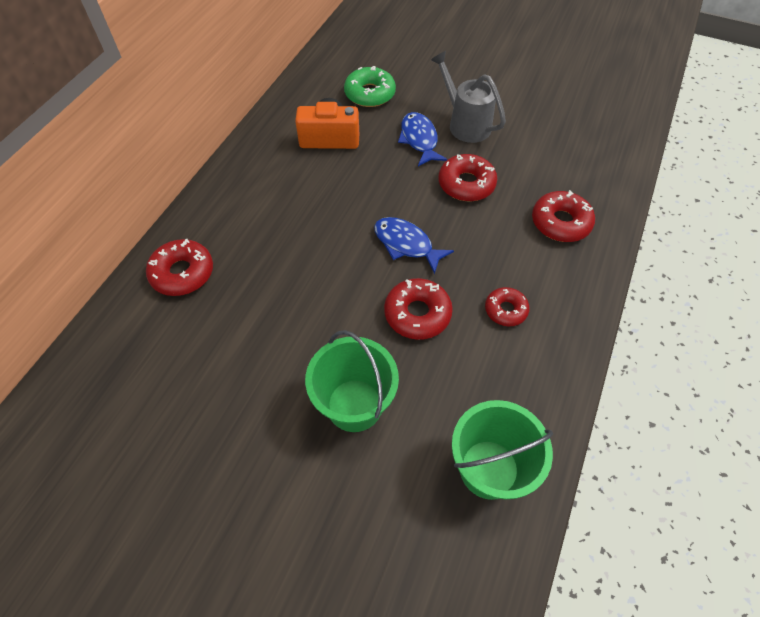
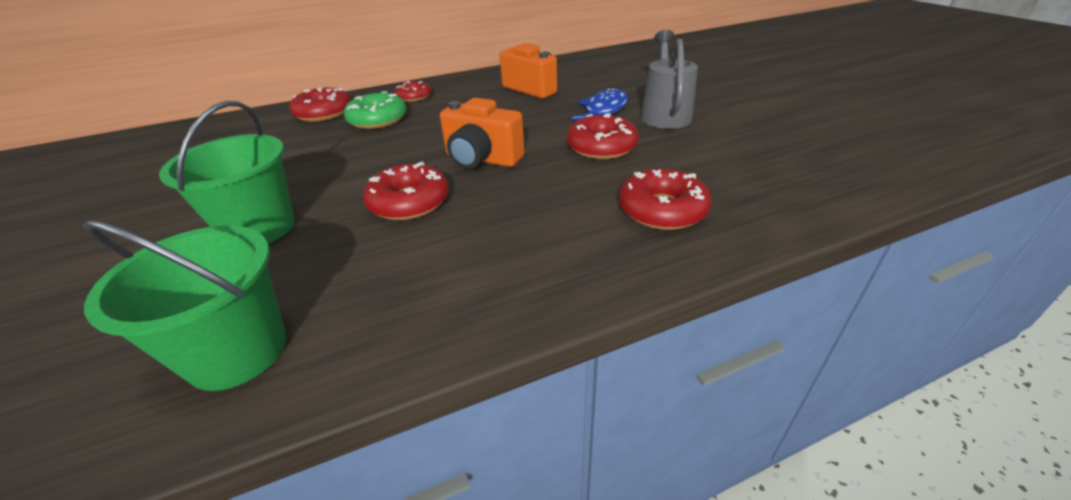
camera: 45 degrees right, 20 degrees down
green donut [344,66,396,107] -> green donut moved to [344,92,407,129]
blue fish [374,217,454,274] -> orange camera [440,98,525,169]
red donut [485,287,530,327] -> red donut moved to [395,81,431,102]

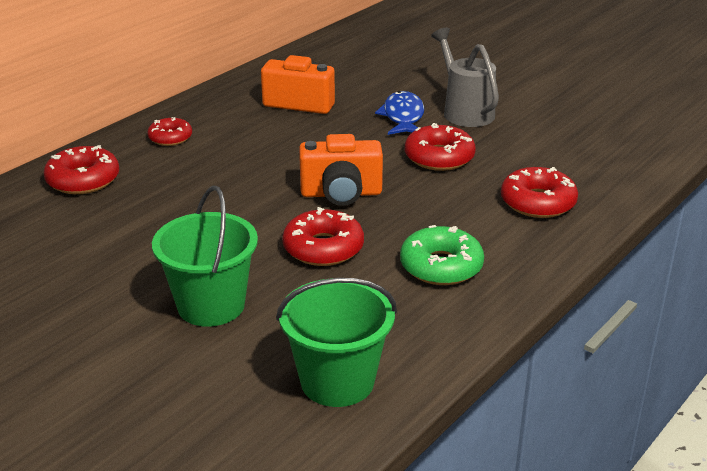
camera: 30 degrees left, 5 degrees down
green donut [344,92,407,129] -> green donut moved to [400,225,484,285]

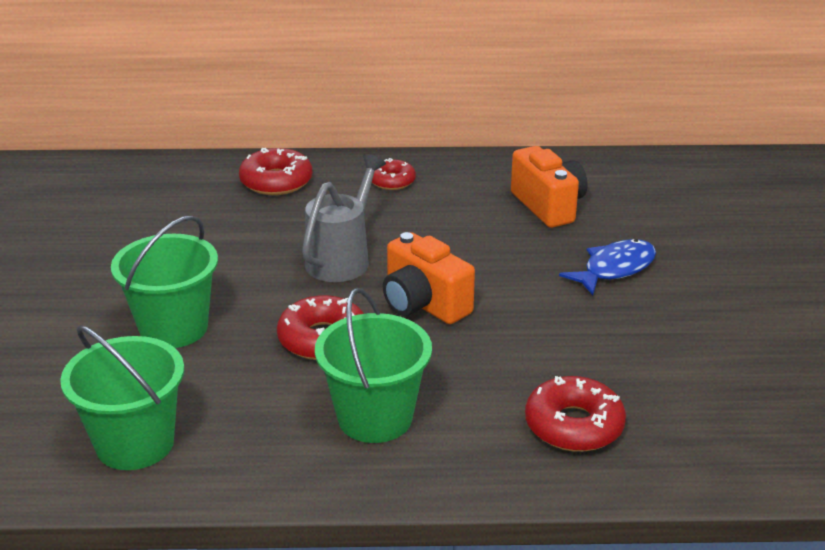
camera: 50 degrees right, 0 degrees up
green donut [400,225,484,285] -> green bucket [315,288,432,443]
red donut [405,123,476,171] -> none
grey watering can [431,28,499,127] -> grey watering can moved to [302,154,386,282]

